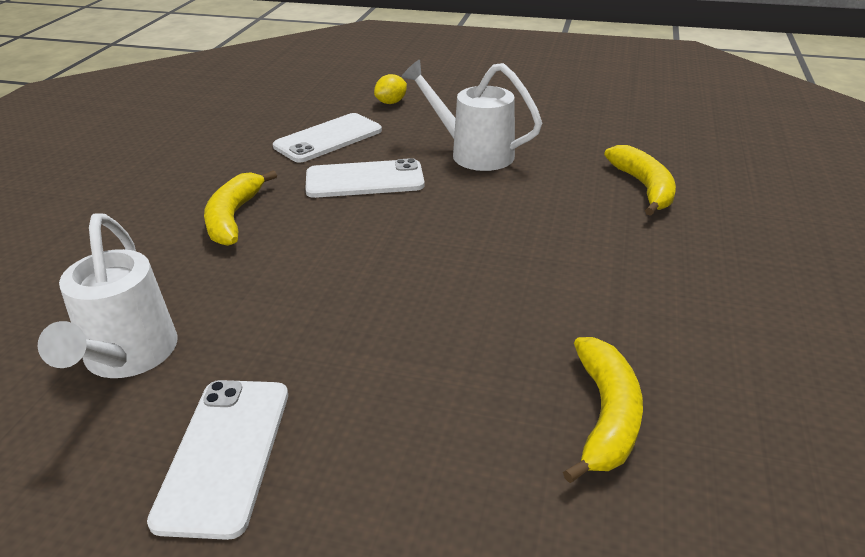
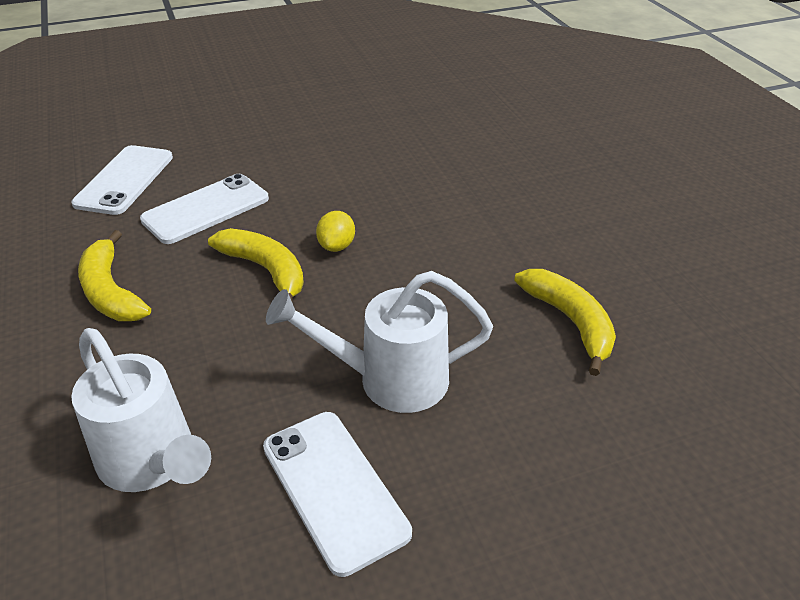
camera: 35 degrees left, 5 degrees up
yellow lemon [374,74,407,104] -> yellow lemon moved to [316,211,355,252]
white watering can [401,60,542,171] -> white watering can moved to [266,271,493,413]
yellow banana [604,145,676,216] -> yellow banana moved to [208,228,304,301]

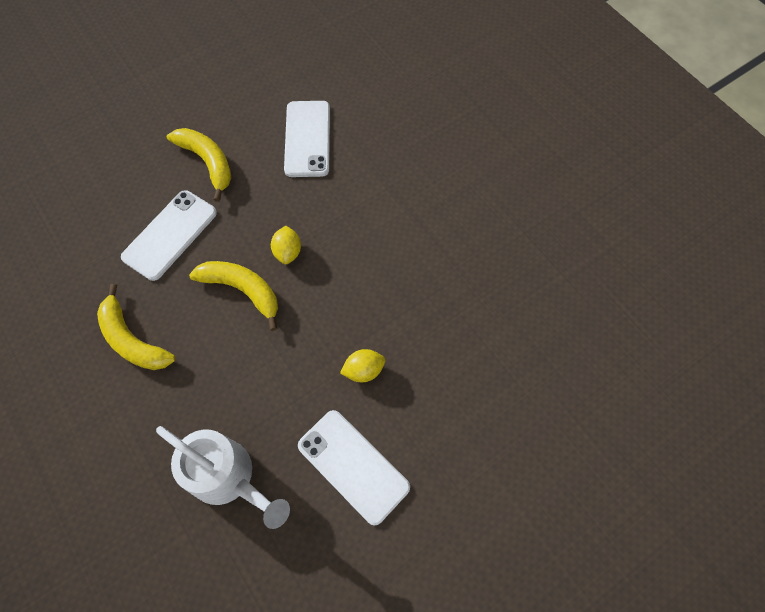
camera: 15 degrees left, 25 degrees up
white phone [71,145,173,215] -> white phone moved to [284,101,330,177]
white watering can [266,271,493,413] -> yellow lemon [340,349,385,382]
yellow banana [514,269,616,376] -> yellow banana moved to [167,128,231,202]

